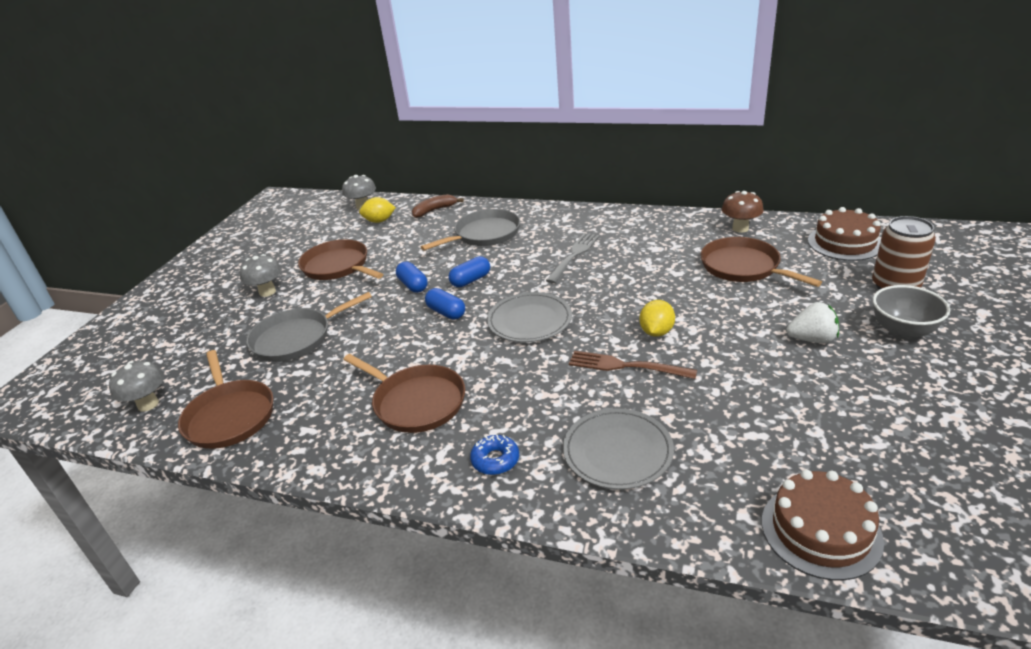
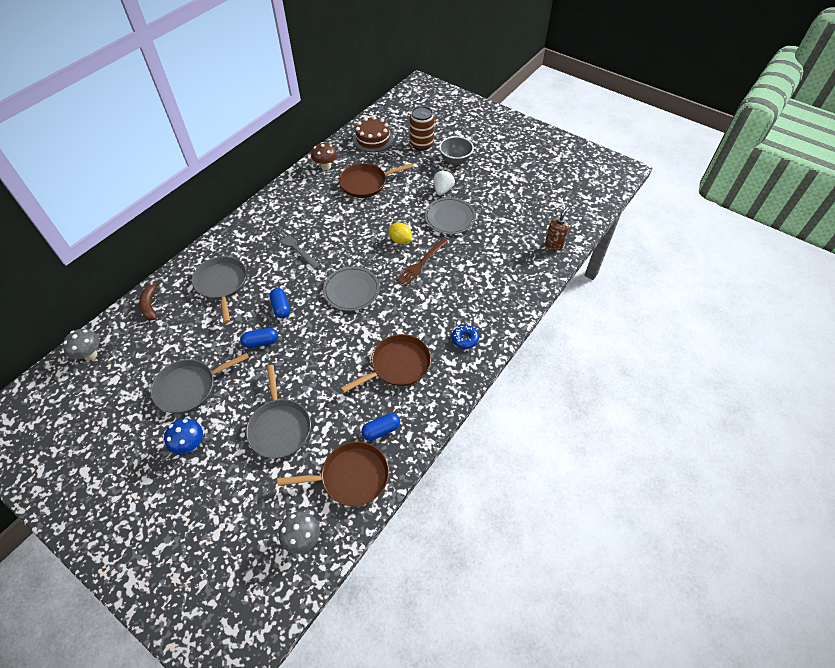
camera: 75 degrees left, 20 degrees up
grey mushroom [240,254,282,297] -> blue mushroom [164,418,203,455]
brown pan [298,239,383,280] -> grey pan [151,353,249,414]
yellow lemon [359,197,396,223] -> none
blue capsule [425,288,465,319] -> blue capsule moved to [361,413,400,441]
grey plate [563,408,674,490] -> grey plate moved to [425,197,476,234]
brown cake [762,470,884,581] -> brown soap dispenser [545,207,569,250]

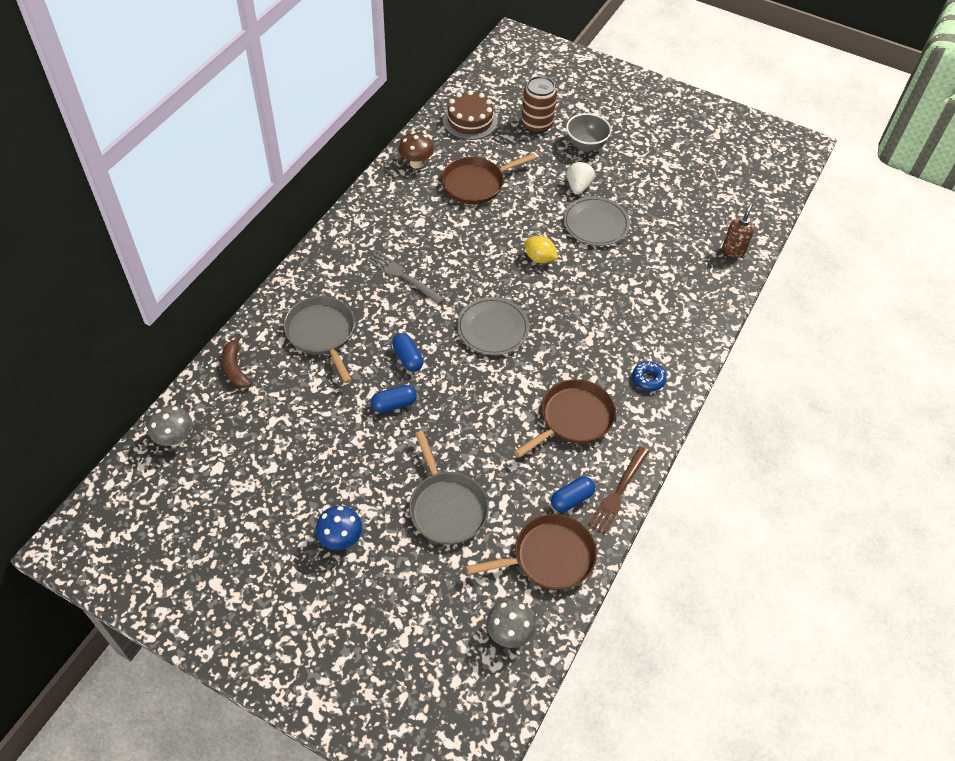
camera: 10 degrees left, 0 degrees up
grey pan [151,353,249,414] -> none
brown fork [396,238,448,286] -> brown fork moved to [588,446,649,535]

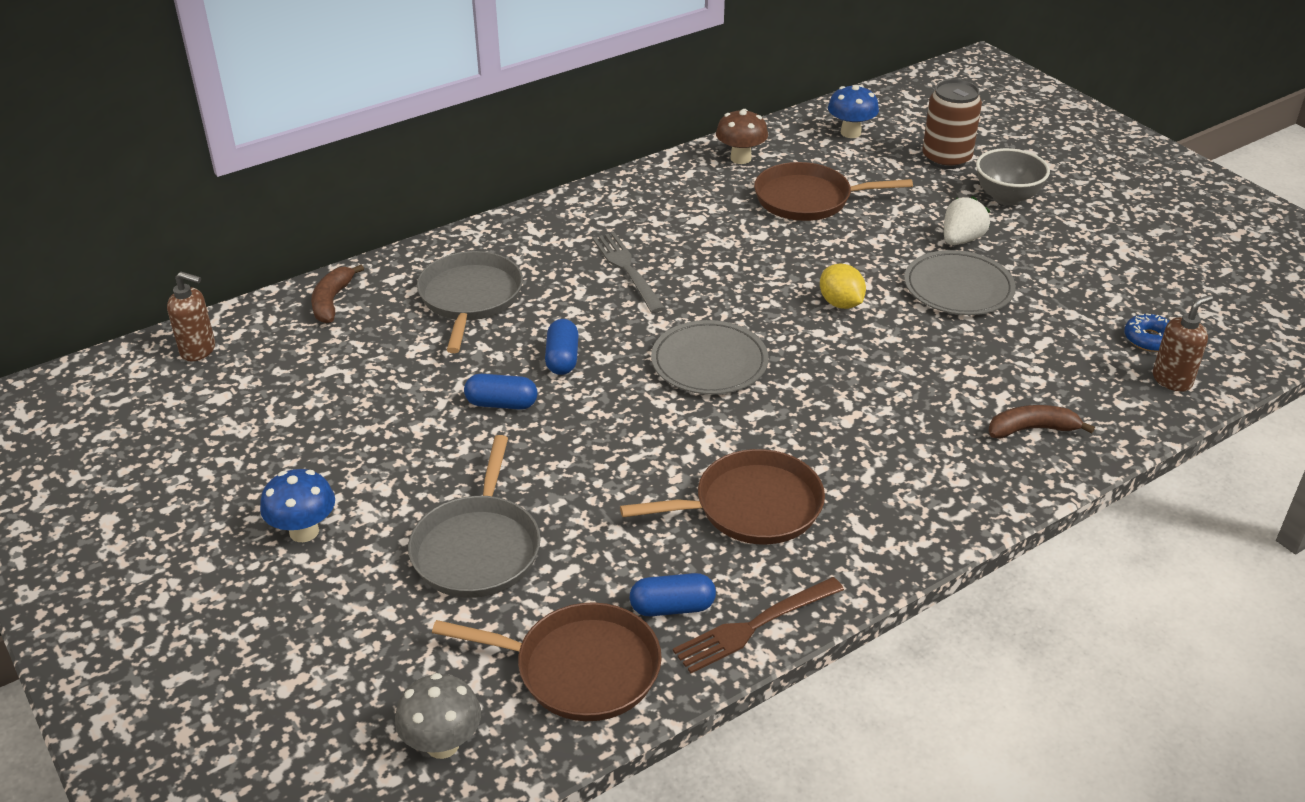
camera: 30 degrees right, 15 degrees down
grey mushroom [148,406,193,447] -> brown soap dispenser [167,272,215,361]
brown cake [443,90,498,140] -> blue mushroom [828,85,879,138]
blue donut [632,361,667,391] -> blue donut moved to [1124,313,1169,352]
none -> brown banana [988,405,1095,439]

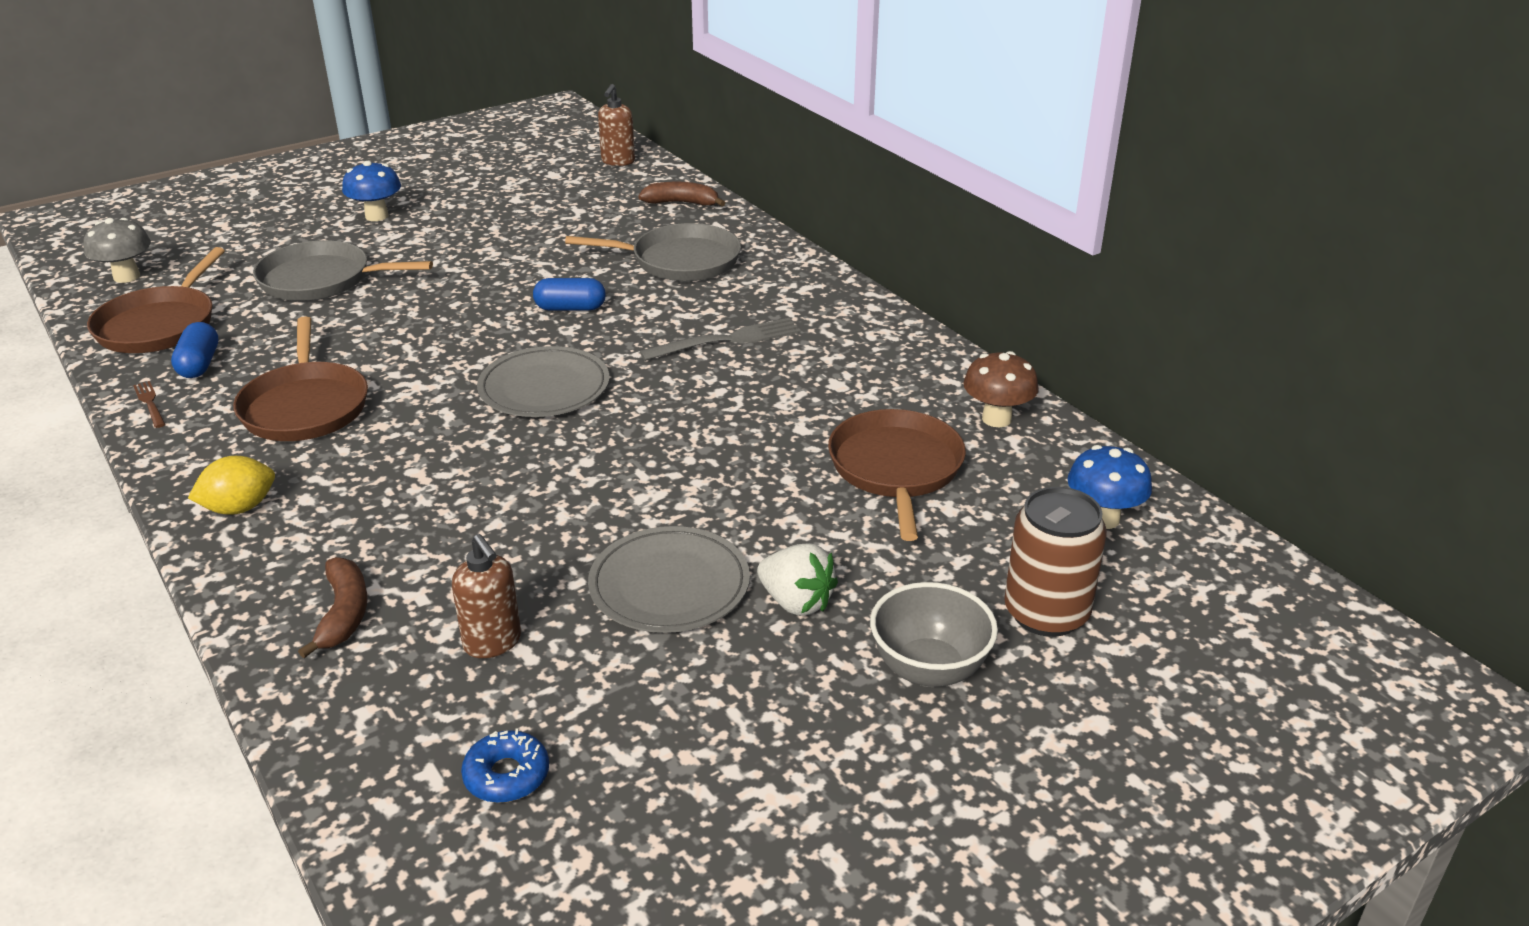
camera: 90 degrees right, 5 degrees down
blue capsule [464,374,538,410] -> none
brown fork [673,577,844,673] -> brown fork [133,381,165,428], size x0.53
yellow lemon [820,263,866,309] -> yellow lemon moved to [188,456,275,515]
brown soap dispenser [1153,295,1213,392] -> brown soap dispenser moved to [452,534,521,658]

